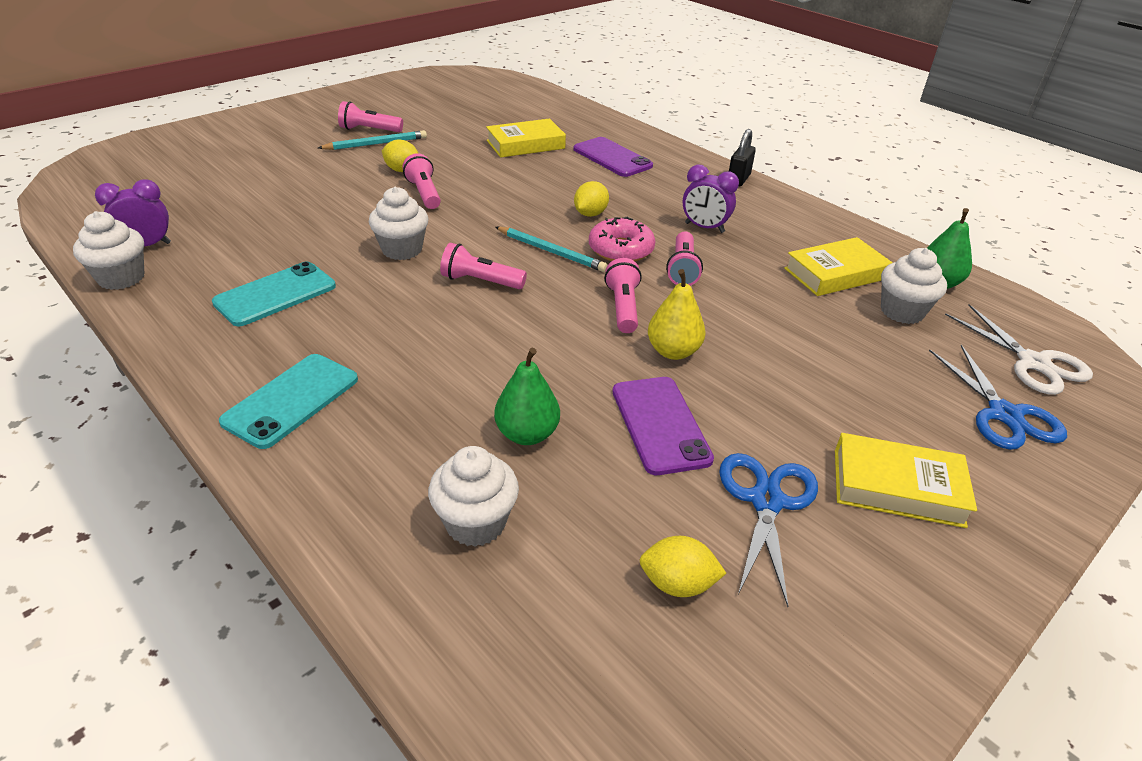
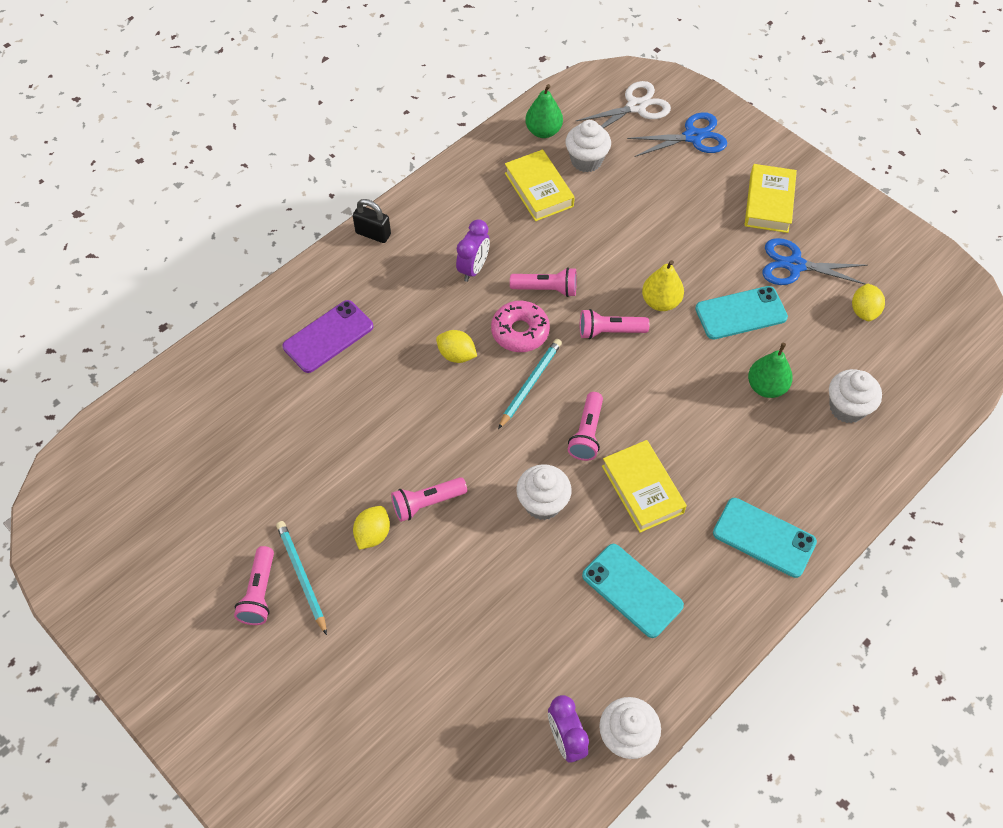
camera: 90 degrees left, 20 degrees up
yellow book [486,118,566,158] -> yellow book moved to [602,440,687,533]
purple phone [612,377,714,475] -> turquoise phone [695,286,788,339]

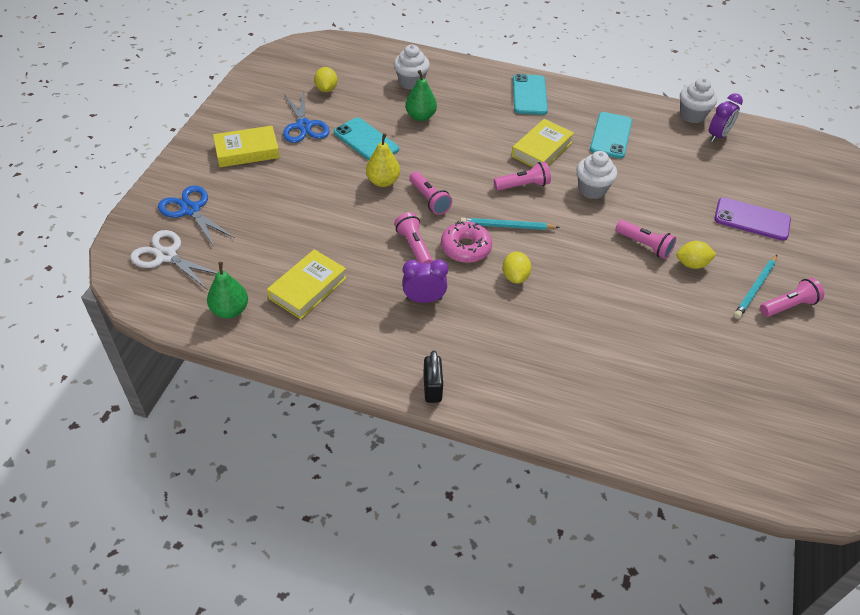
camera: 120 degrees left, 10 degrees down
purple phone [282,300,373,373] -> purple phone moved to [714,197,791,241]
white cupcake [566,120,611,172] -> none
yellow lemon [852,283,885,321] -> yellow lemon turned 75 degrees counterclockwise [314,67,337,92]

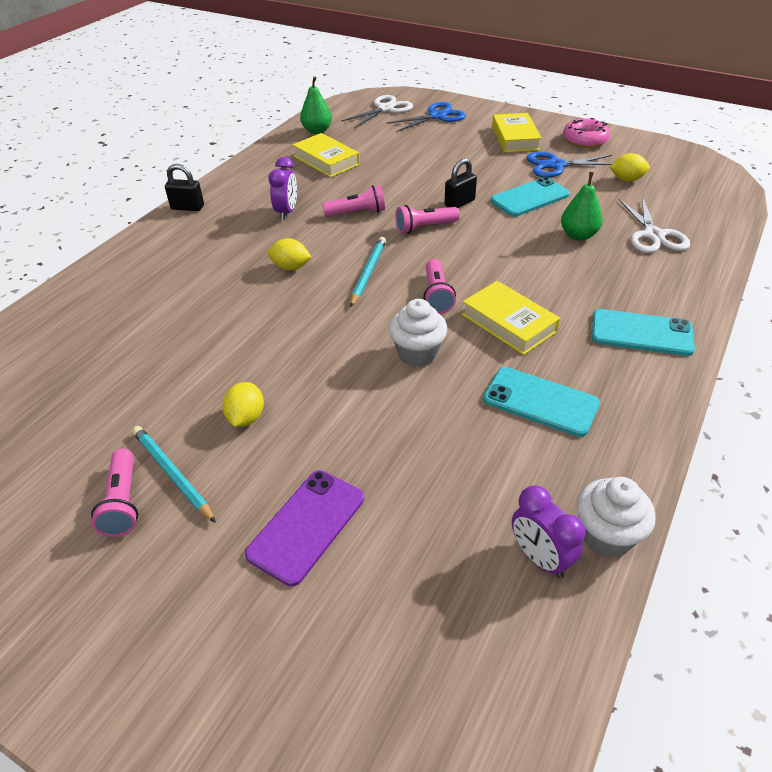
camera: 105 degrees right, 5 degrees down
yellow pear [366,133,400,187] -> black padlock [444,158,477,208]
white cupcake [394,45,430,90] -> white scissors [619,197,690,253]
pink donut [441,221,492,263] -> pink donut moved to [563,118,610,148]
pink flashlight [616,220,676,259] -> none

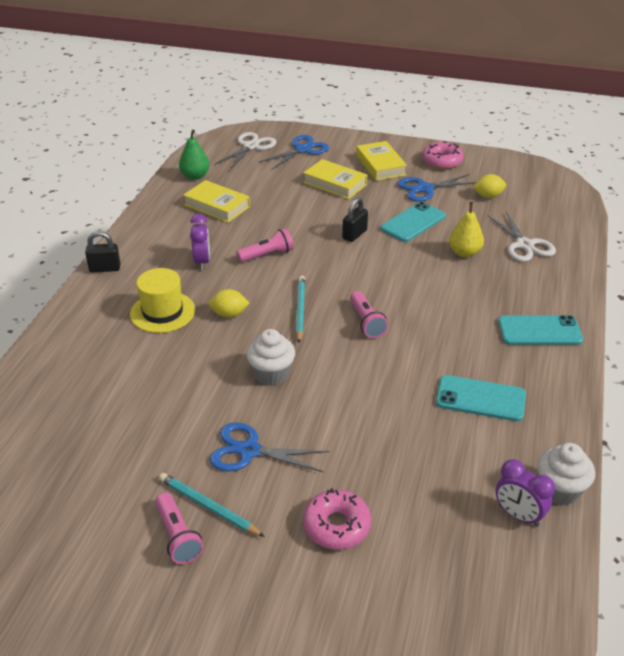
camera: 15 degrees left, 5 degrees down
yellow lemon [222,382,264,427] -> blue scissors [210,422,329,473]
purple phone [245,470,364,587] -> pink donut [303,488,371,550]
white cupcake [389,299,447,367] -> white cupcake moved to [247,329,295,386]
pink flashlight [395,205,460,234] -> none
yellow book [462,281,560,355] -> yellow book moved to [303,159,367,199]
green pear [561,172,603,241] -> yellow pear [449,202,484,257]
none -> yellow hat [130,268,195,333]

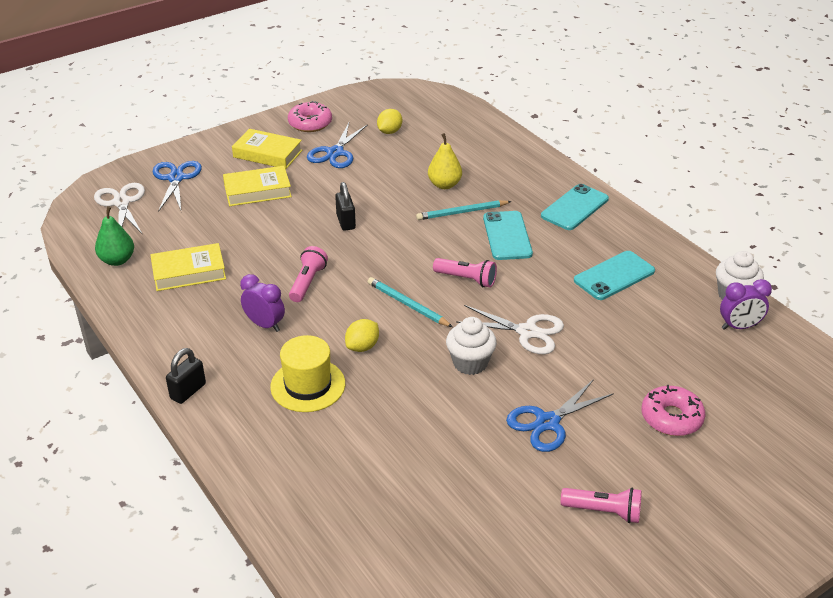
camera: 50 degrees left, 0 degrees up
turquoise pencil [159,473,265,537] -> turquoise pencil moved to [416,200,512,220]
turquoise phone [380,202,446,242] -> turquoise phone moved to [483,211,533,260]
white scissors [488,211,556,262] -> white scissors moved to [456,305,564,354]

